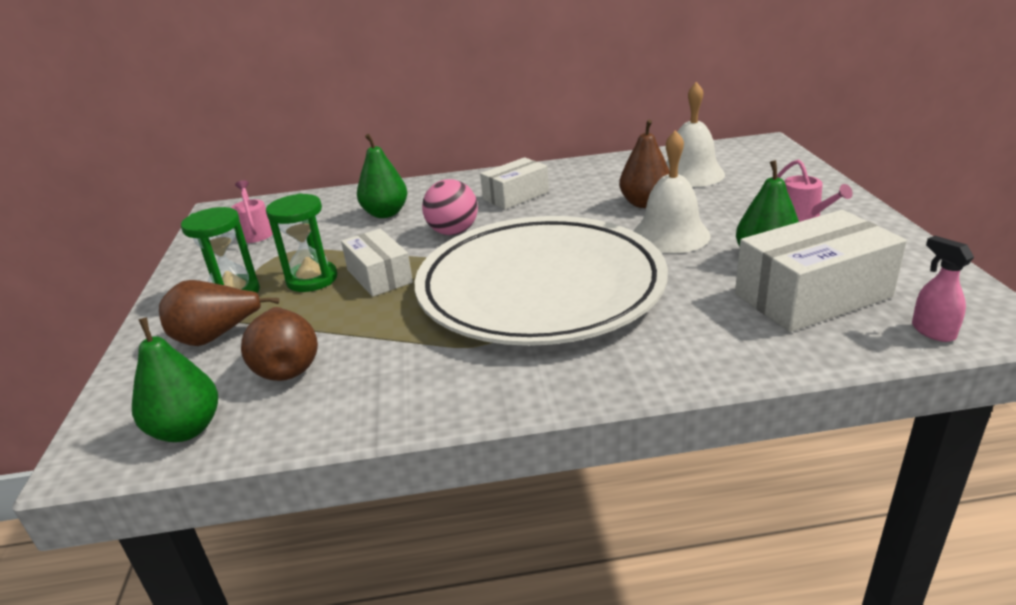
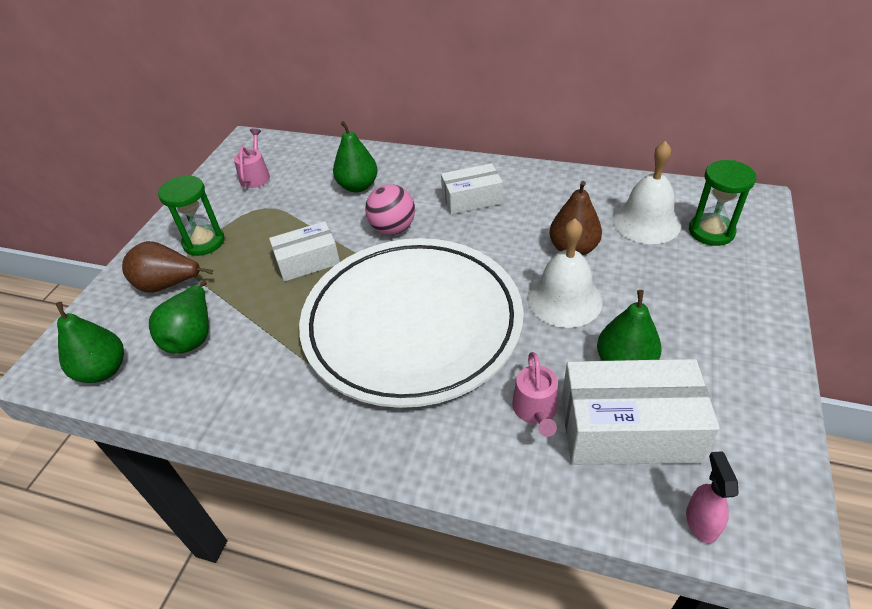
camera: 25 degrees right, 15 degrees up
brown pear [241,307,318,381] -> green pear [149,281,209,354]
green hourglass [266,193,338,292] -> green hourglass moved to [689,160,756,246]
white box [341,229,413,297] -> white box turned 75 degrees clockwise [269,221,340,282]
pink watering can [777,160,853,222] -> pink watering can moved to [512,352,558,437]

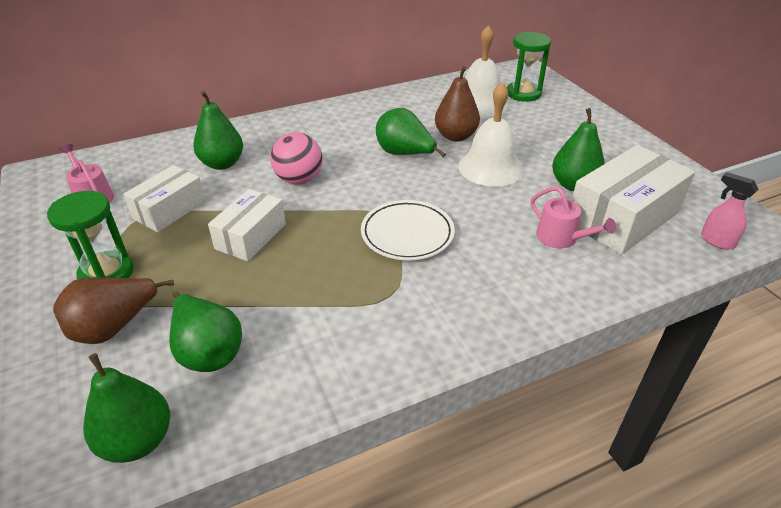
camera: 45 degrees left, 5 degrees down
white plate [299,238,524,408] -> white plate [361,200,455,261], size x0.43
white box [441,163,503,214] -> white box moved to [123,165,206,232]
none -> green pear [376,108,446,158]

